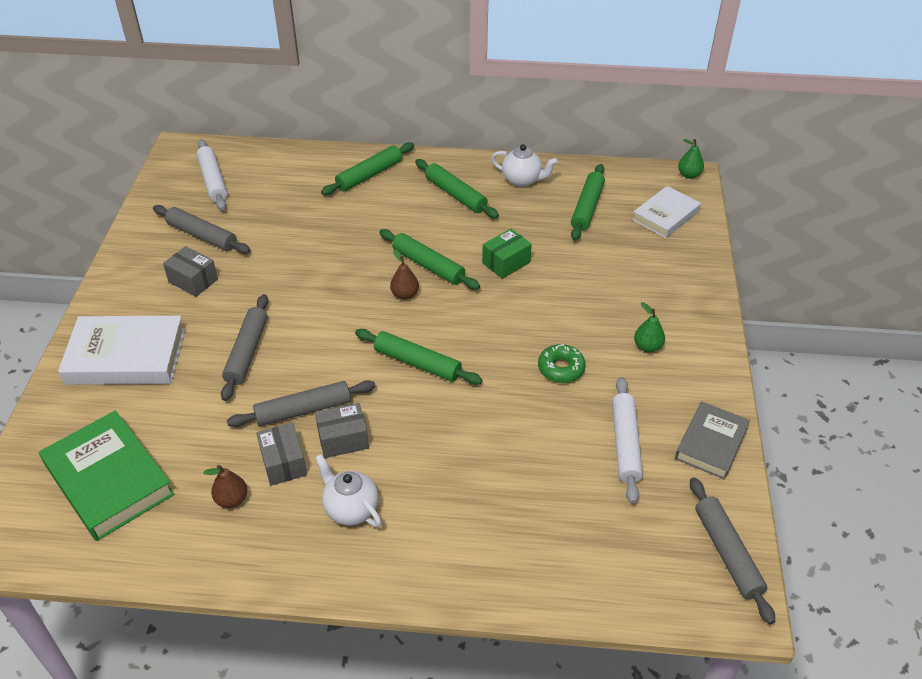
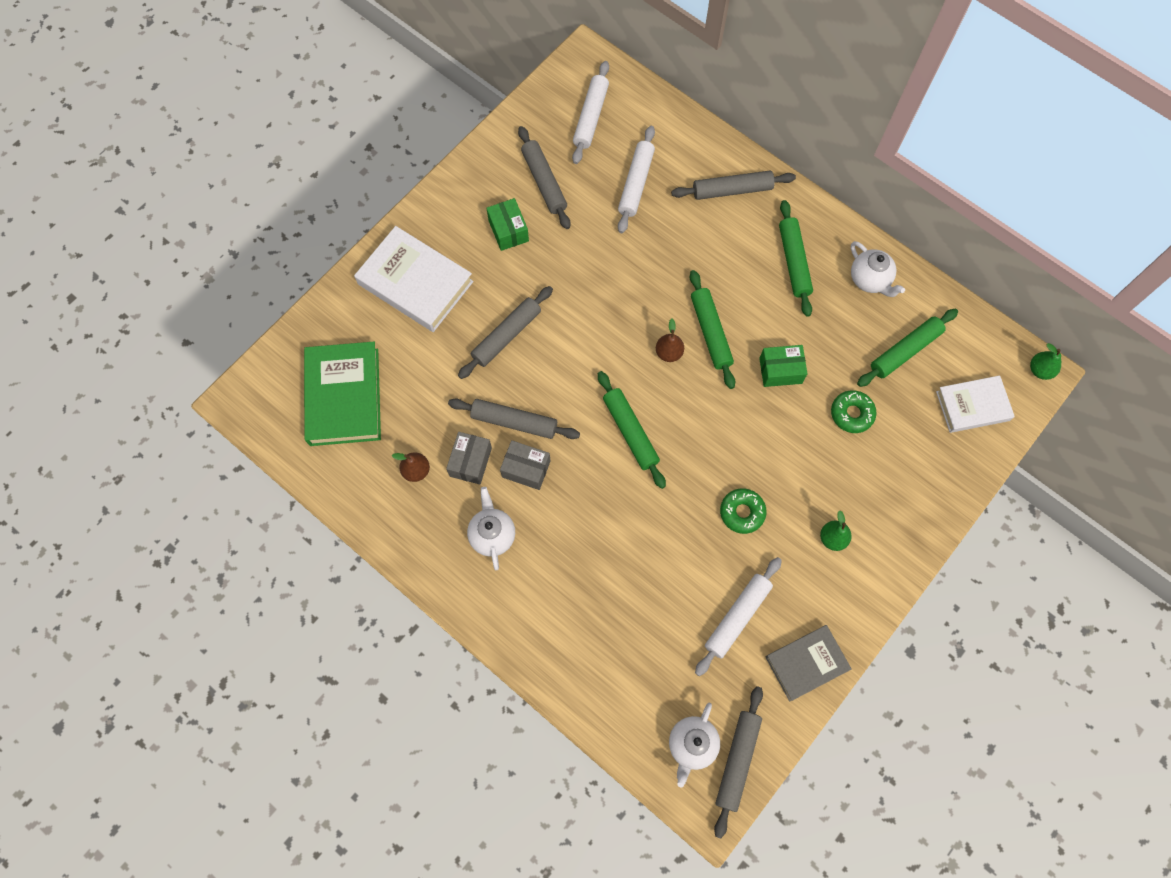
camera: 35 degrees right, 25 degrees up
grey box [163,246,218,297] -> green box [486,198,529,251]
green rolling pin [321,142,414,195] -> grey rolling pin [671,171,796,200]
none -> white rolling pin [618,126,655,233]
none -> white teapot [669,703,720,788]
none -> green donut [831,390,877,433]

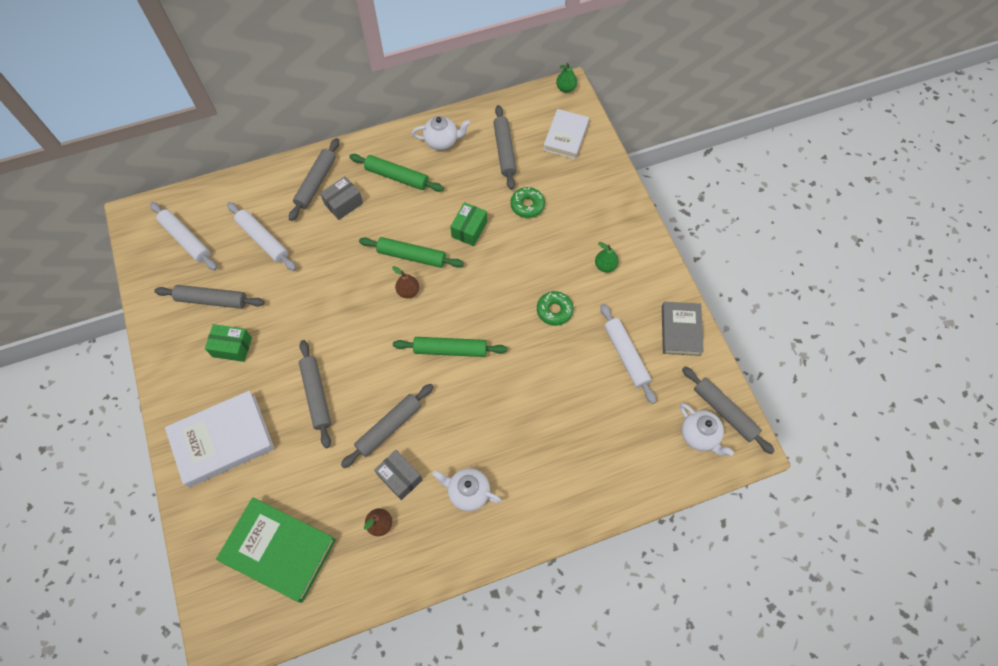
camera: 60 degrees left, 5 degrees down
grey box [500,440,550,490] -> grey box moved to [320,176,363,220]
green rolling pin [857,309,958,387] -> grey rolling pin [493,105,517,190]

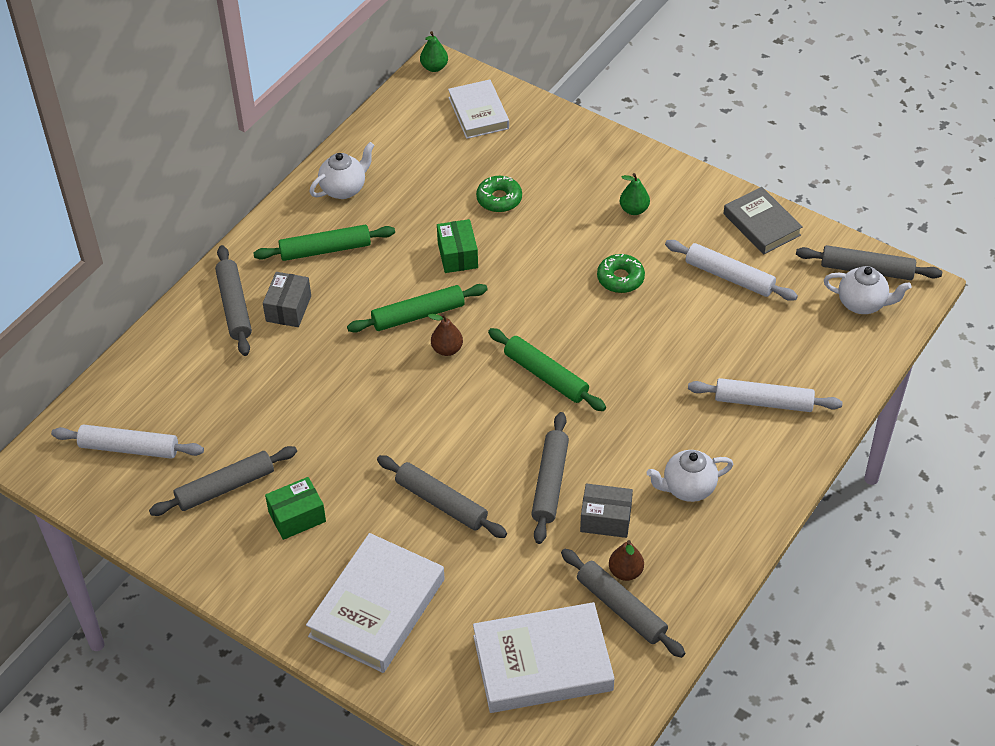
camera: 35 degrees left, 15 degrees down
green book [216,497,336,603] -> white book [473,602,615,713]
white rolling pin [227,202,296,271] -> white rolling pin moved to [688,378,843,412]
green rolling pin [393,337,507,357] -> green rolling pin turned 75 degrees clockwise [488,328,606,411]
grey rolling pin [493,105,517,190] -> grey rolling pin moved to [561,549,685,658]

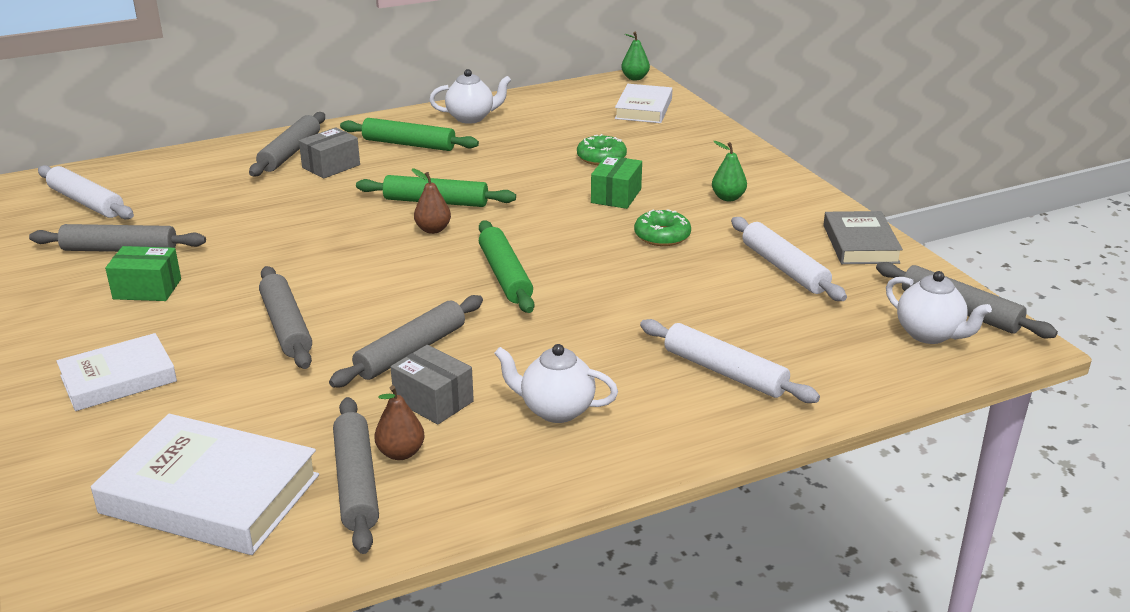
camera: 30 degrees right, 20 degrees down
white book [306,533,445,673] -> white book [56,333,177,411], size x0.64
green box [437,219,478,273] -> green box moved to [591,155,642,209]

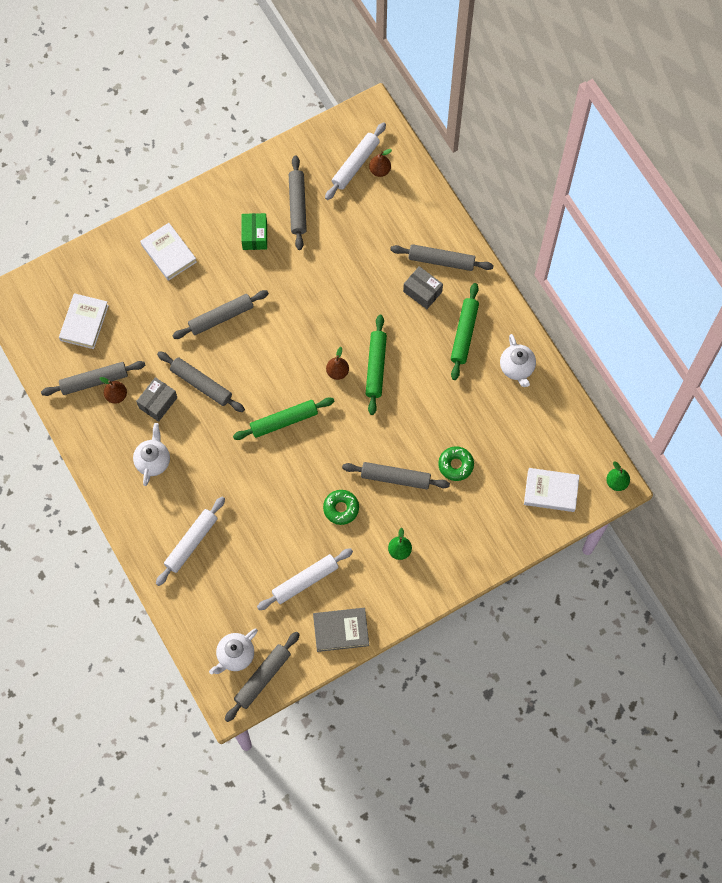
camera: 85 degrees right, 40 degrees up
white book [91,414,319,555] -> white book [59,293,109,349], size x0.64
green box [591,155,642,209] -> grey rolling pin [342,462,450,489]
none -> brown pear [369,149,392,177]

